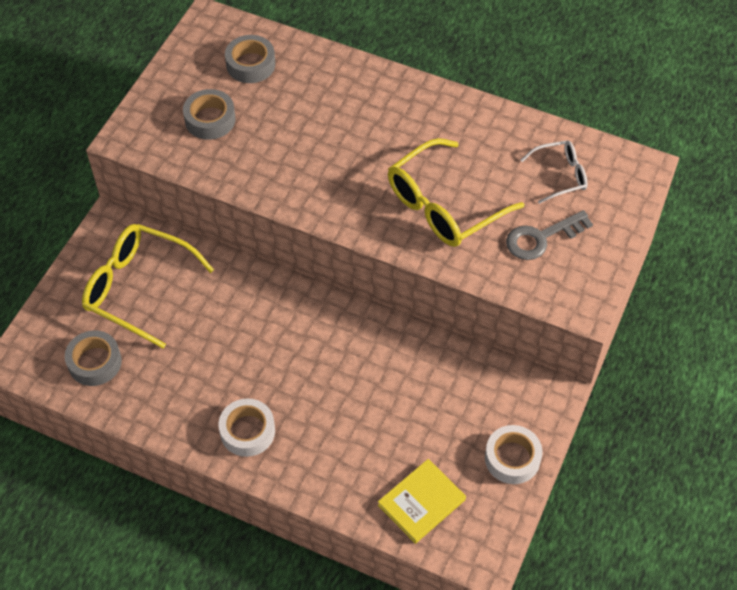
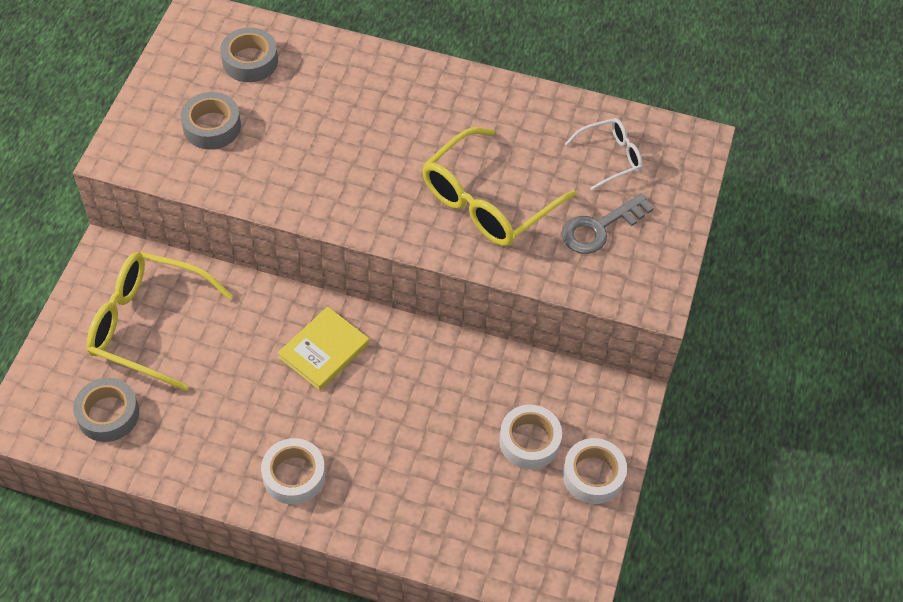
camera: 10 degrees left, 0 degrees up
yellow book [378,459,466,544] -> yellow book moved to [278,307,369,391]
none -> white tape [499,405,562,469]

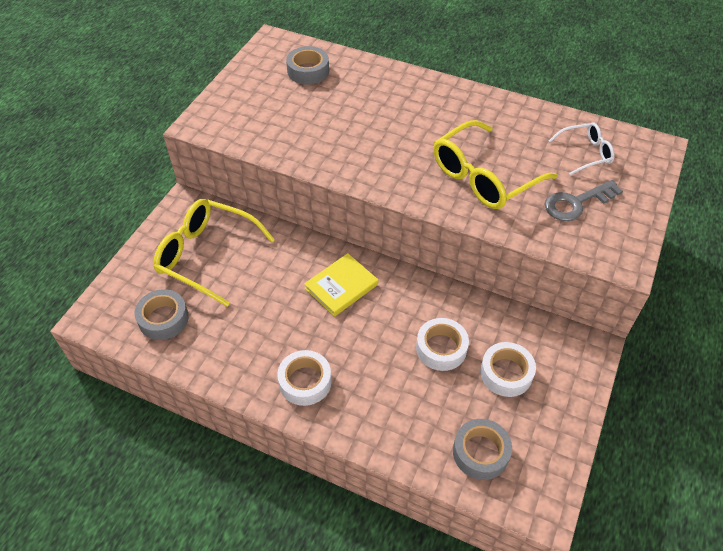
camera: 10 degrees right, 5 degrees down
grey tape [181,92,241,149] -> grey tape moved to [453,419,512,480]
white tape [563,438,627,504] -> white tape moved to [416,318,469,371]

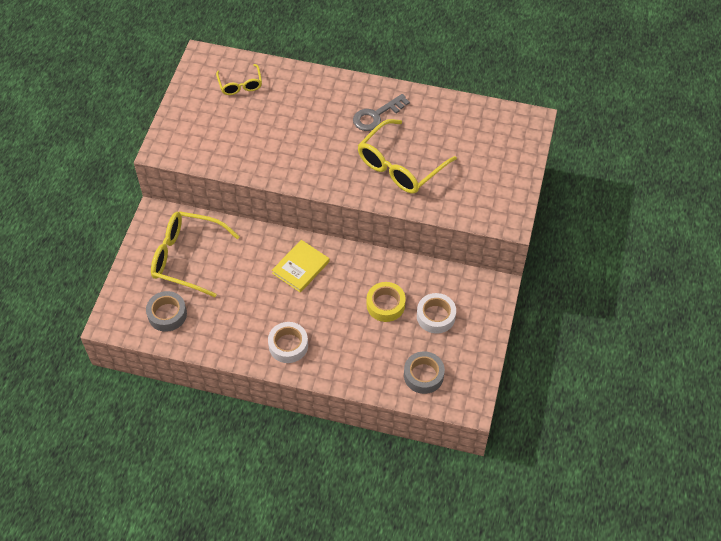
camera: 10 degrees left, 5 degrees up
grey tape [286,46,329,84] -> yellow glasses [216,64,262,95]
white tape [416,318,469,371] -> yellow tape [367,282,406,322]
grey key [545,180,623,221] -> grey key moved to [353,94,410,131]
white glasses [549,122,614,175] -> none

